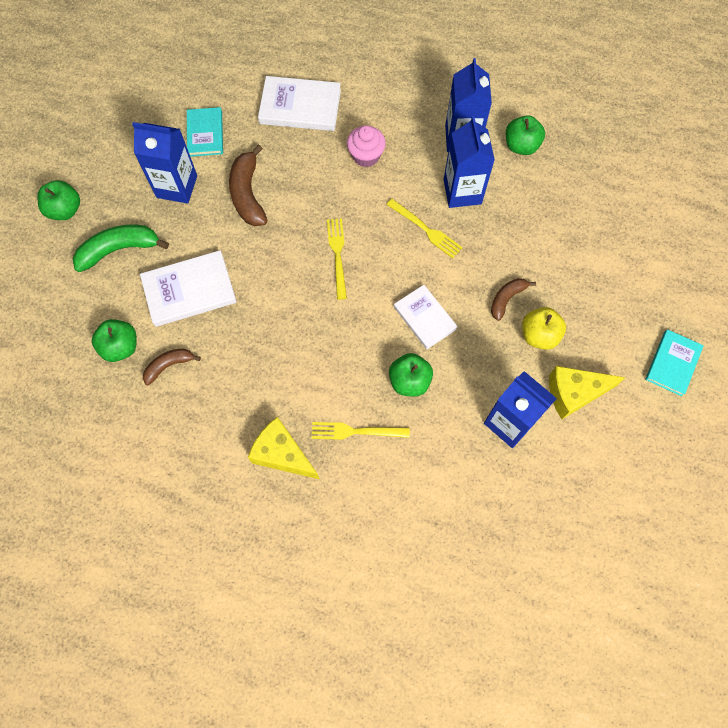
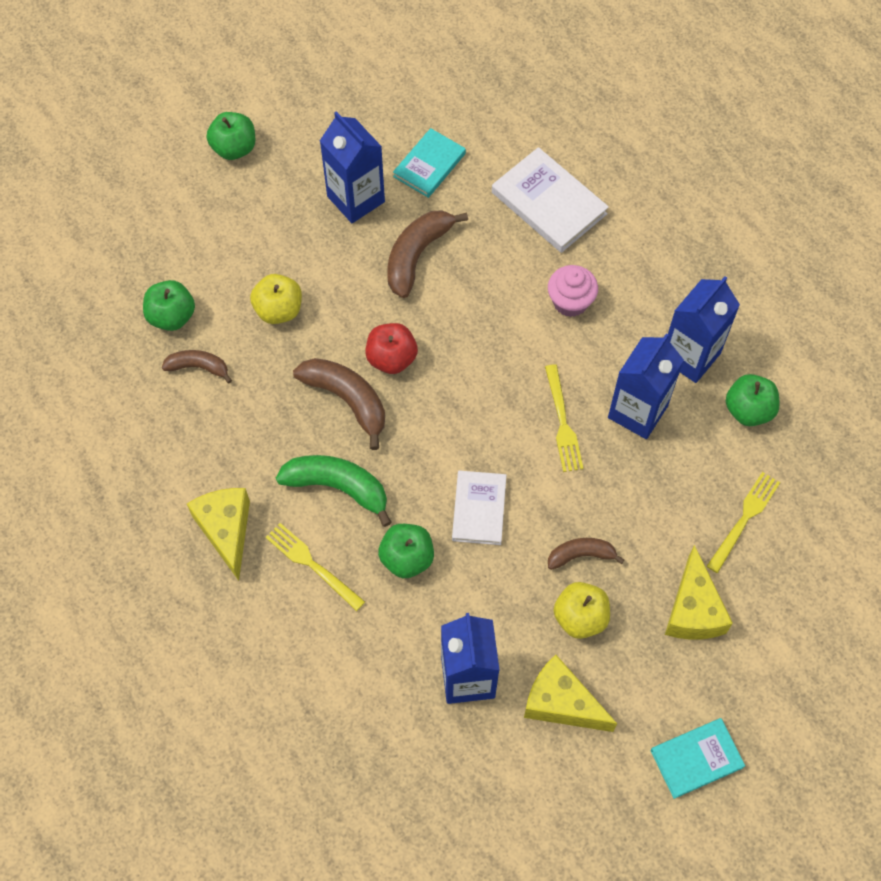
camera: 40 degrees right, 5 degrees down
green banana [73,225,169,272] -> green banana moved to [276,455,392,527]
white book [140,250,237,327] -> yellow apple [250,274,302,324]
yellow fork [327,218,347,300] -> yellow fork moved to [707,472,780,573]
none -> brown banana [293,358,385,450]
none -> red apple [365,323,418,374]
none -> yellow cheese [665,545,733,640]

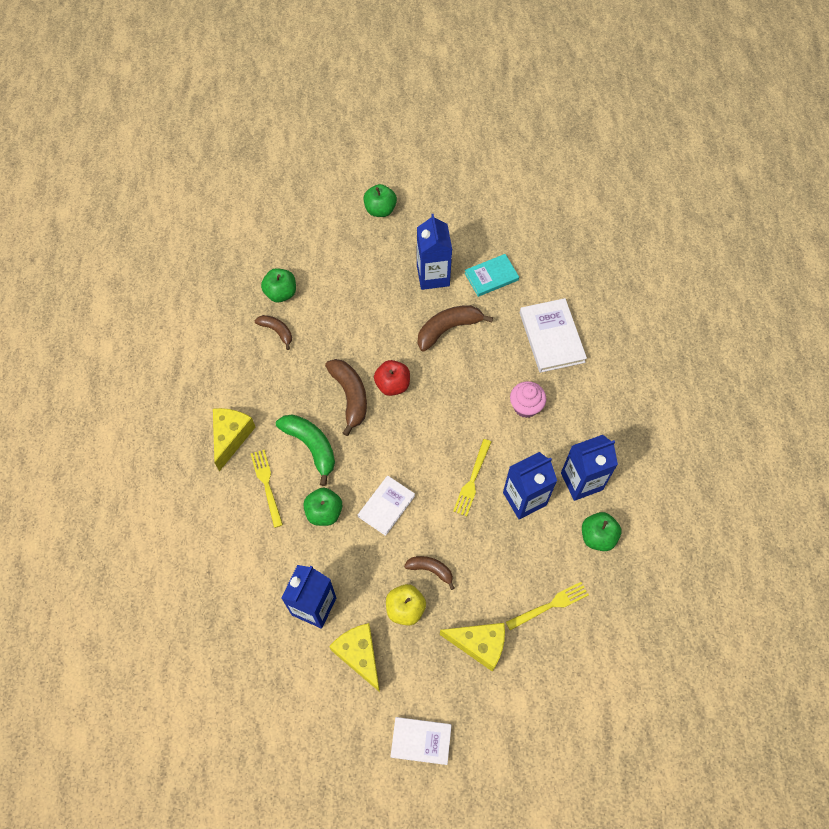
camera: 30 degrees right, 0 degrees up
yellow apple [250,274,302,324] -> none
turquoise book [651,718,745,799] -> white book [390,717,452,765]
yellow cheese [665,545,733,640] -> yellow cheese turned 105 degrees counterclockwise [440,623,505,672]

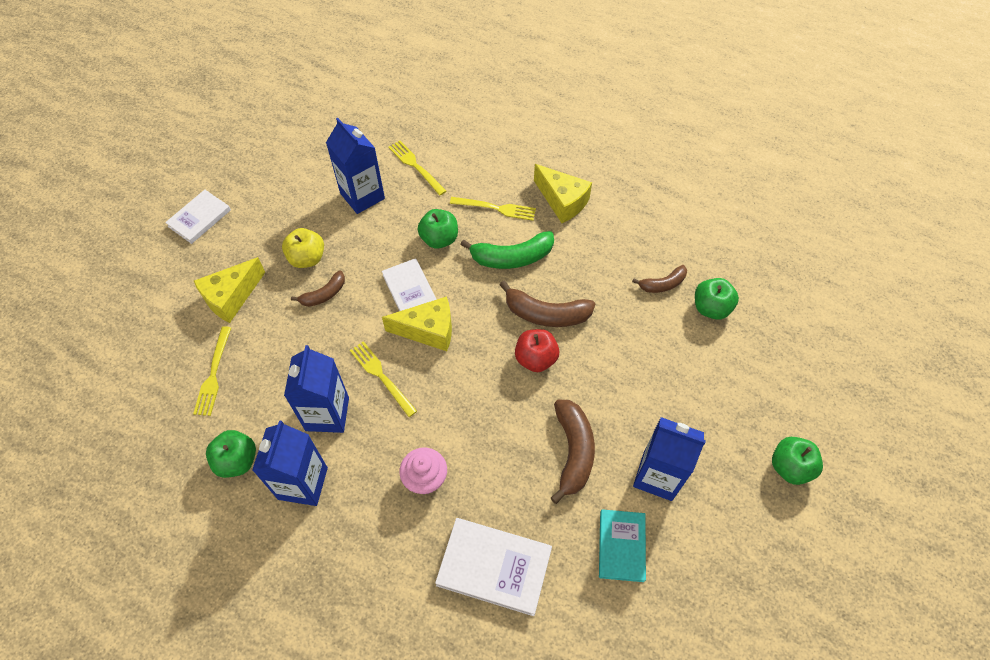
camera: 120 degrees right, 5 degrees down
yellow cheese [329,623,380,692] -> yellow cheese moved to [382,296,452,351]
none -> yellow fork [388,140,446,196]

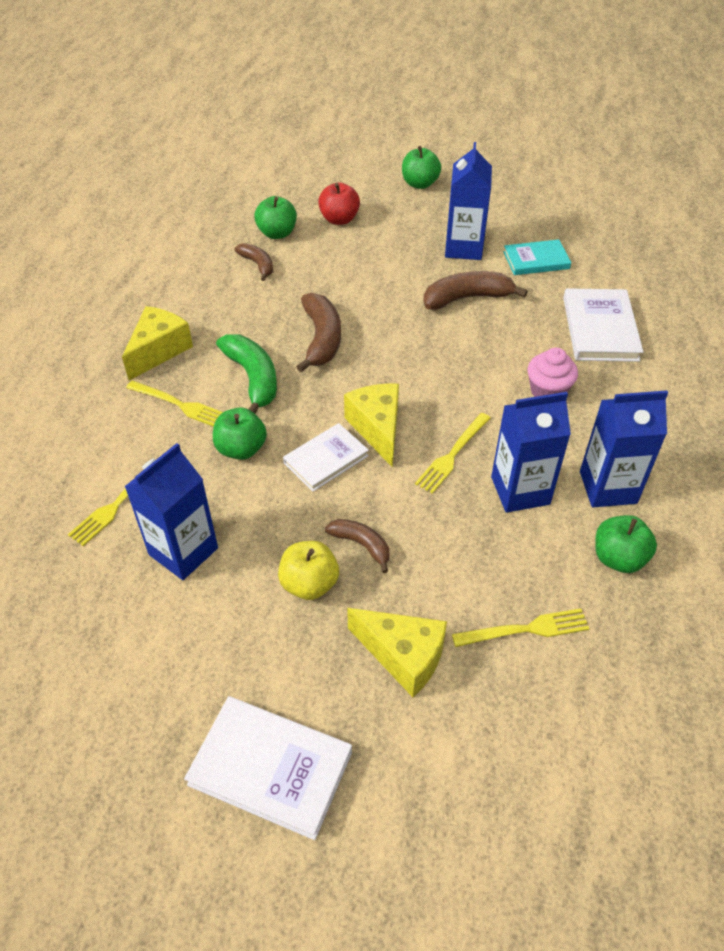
camera: 105 degrees left, 10 degrees down
white book [165,190,231,244] -> white book [184,696,352,840], size x1.50
yellow fork [450,197,536,221] -> yellow fork turned 120 degrees clockwise [126,380,223,427]
red apple [515,329,559,372] -> red apple moved to [318,182,360,225]

